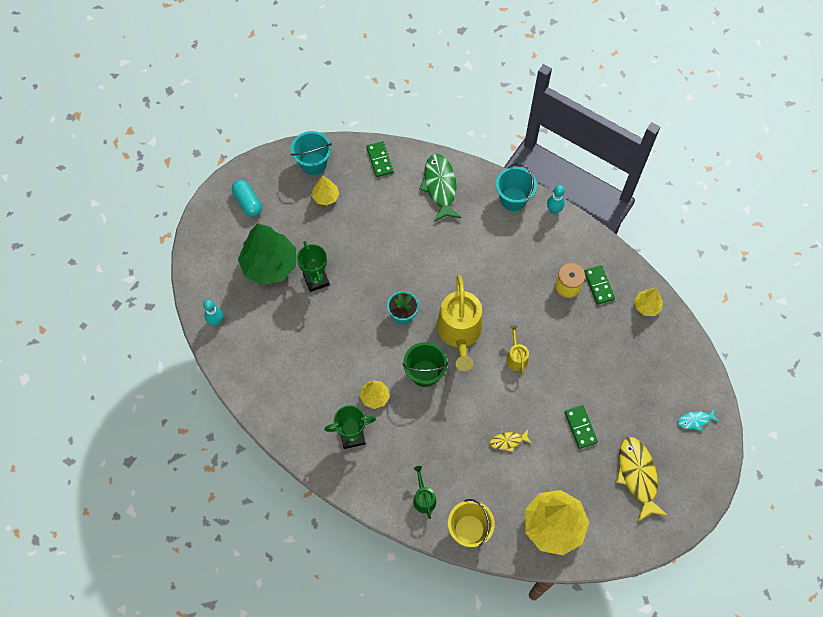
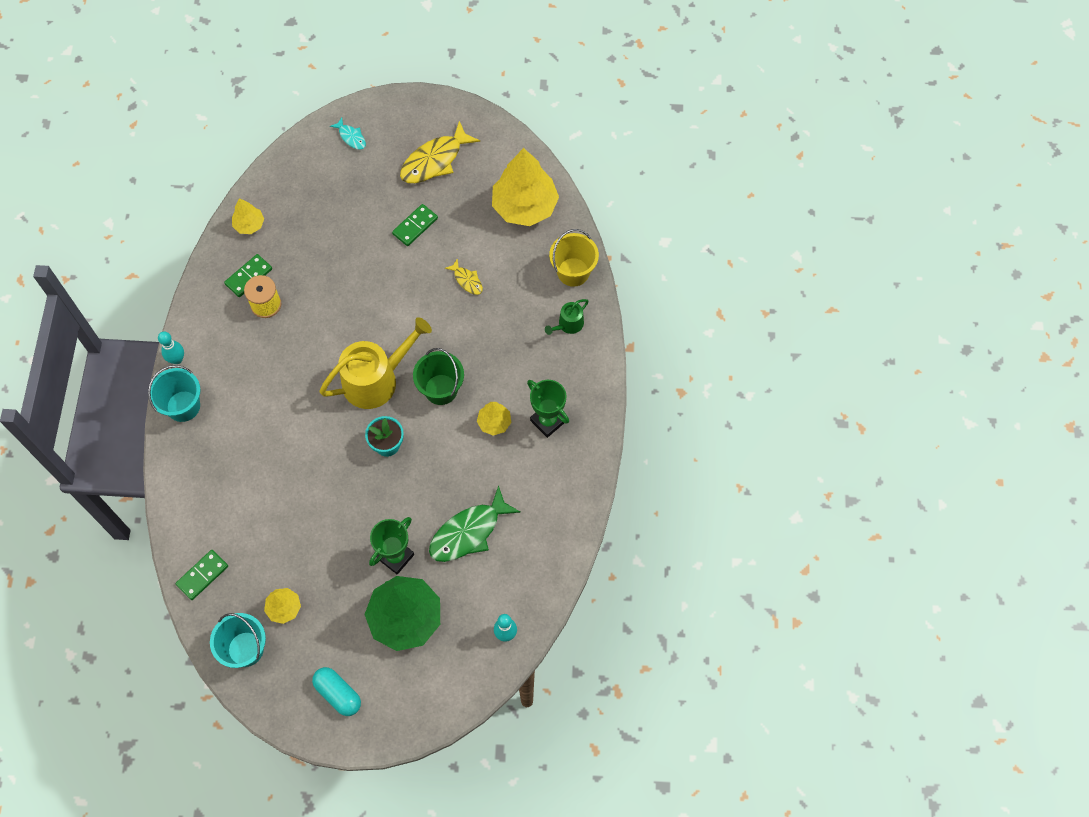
camera: 120 degrees left, 0 degrees up
turquoise capsule [232,180,262,217] -> turquoise capsule turned 75 degrees counterclockwise [312,667,361,716]
green fish [419,154,461,222] -> green fish moved to [429,486,521,562]
yellow watering can [507,325,529,374] -> none

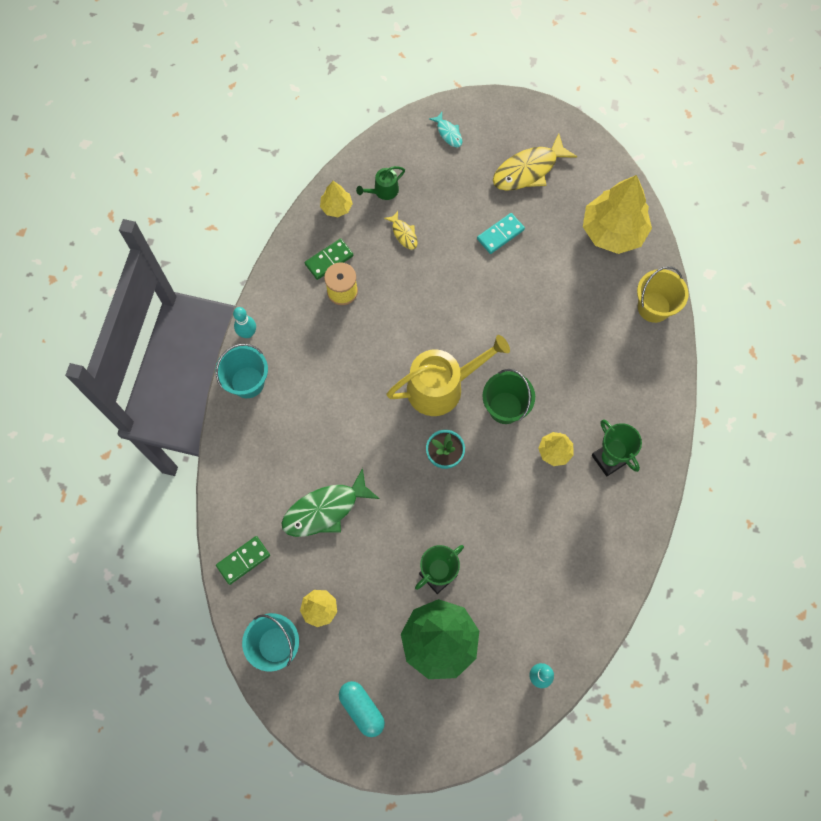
camera: 10 degrees right, 5 degrees up
green domino [392,204,438,246] -> turquoise domino [477,213,525,254]
green fish [429,486,521,562] -> green fish moved to [281,468,380,537]
yellow fish [445,258,483,295] -> yellow fish moved to [384,211,418,250]
green watering can [545,299,589,335] -> green watering can moved to [356,166,405,200]

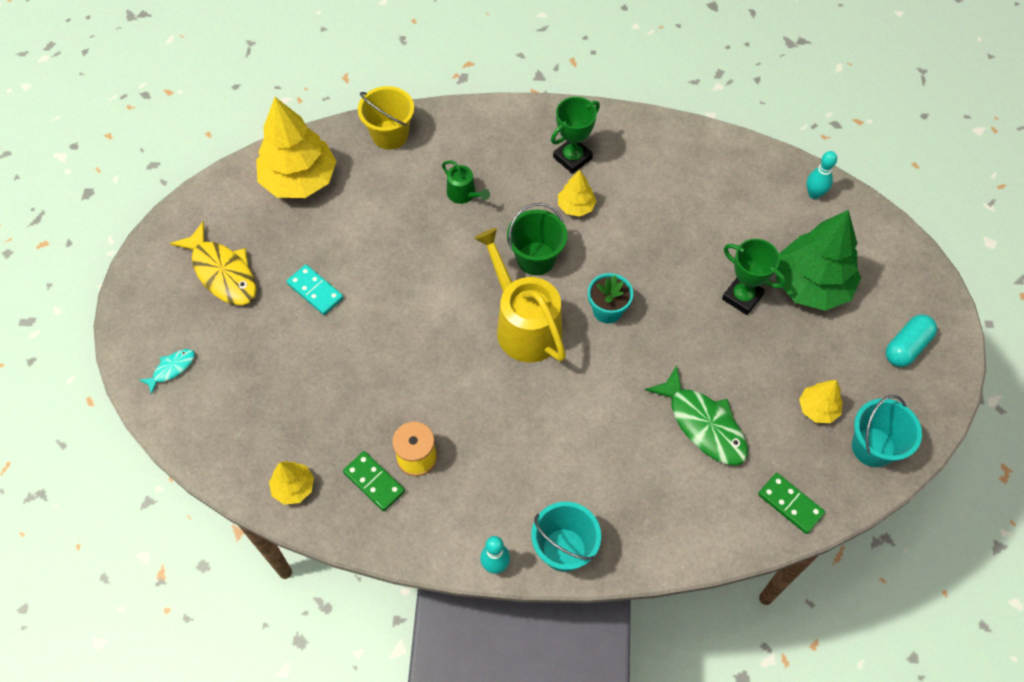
camera: 100 degrees left, 10 degrees down
green watering can [356,166,405,200] -> green watering can moved to [442,161,490,204]
yellow fish [384,211,418,250] -> none

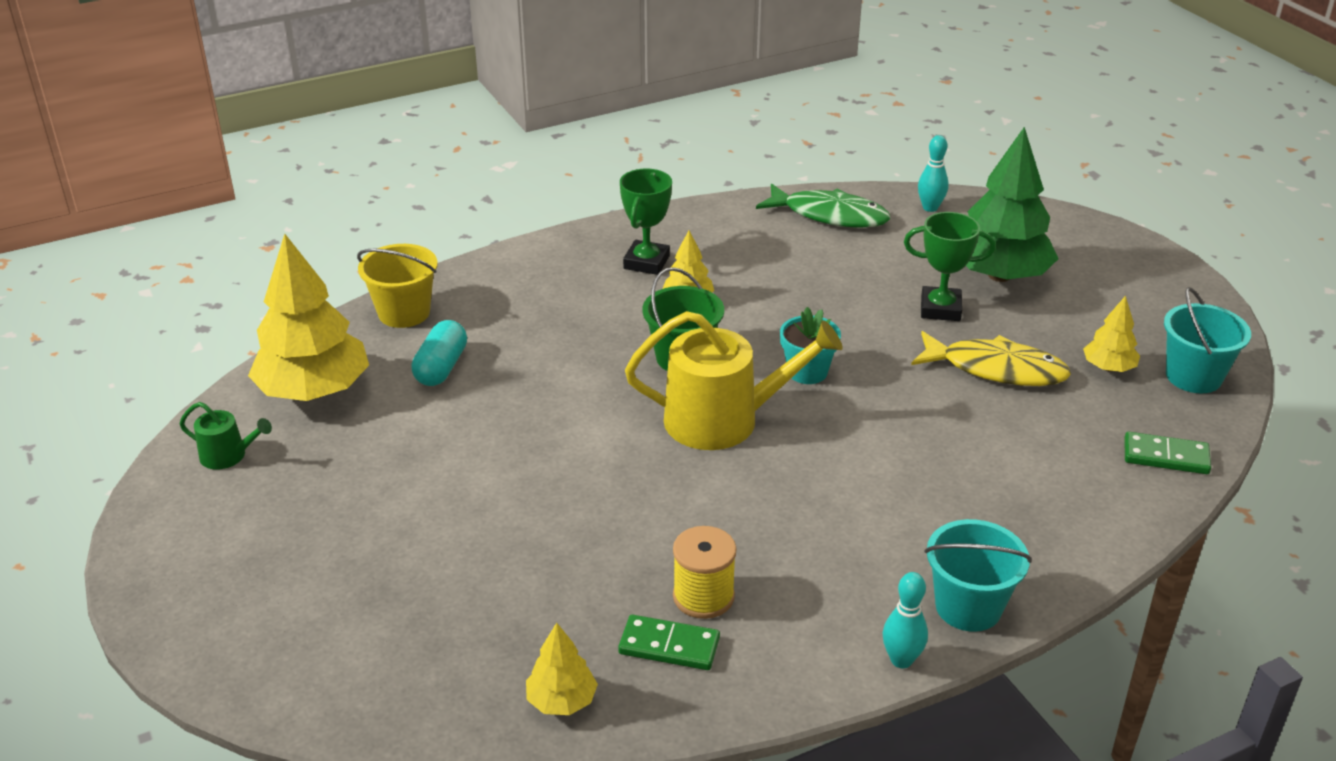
camera: 30 degrees left, 25 degrees down
turquoise fish [140,349,195,395] -> none
yellow fish [170,221,257,305] -> yellow fish moved to [911,331,1071,386]
turquoise domino [286,264,344,315] -> none
green watering can [442,161,490,204] -> green watering can moved to [179,402,272,470]
yellow watering can [474,228,566,362] -> yellow watering can turned 150 degrees clockwise [625,311,843,450]
green fish [645,365,748,466] -> green fish moved to [756,183,890,228]
turquoise capsule [886,315,937,367] -> turquoise capsule moved to [411,320,467,386]

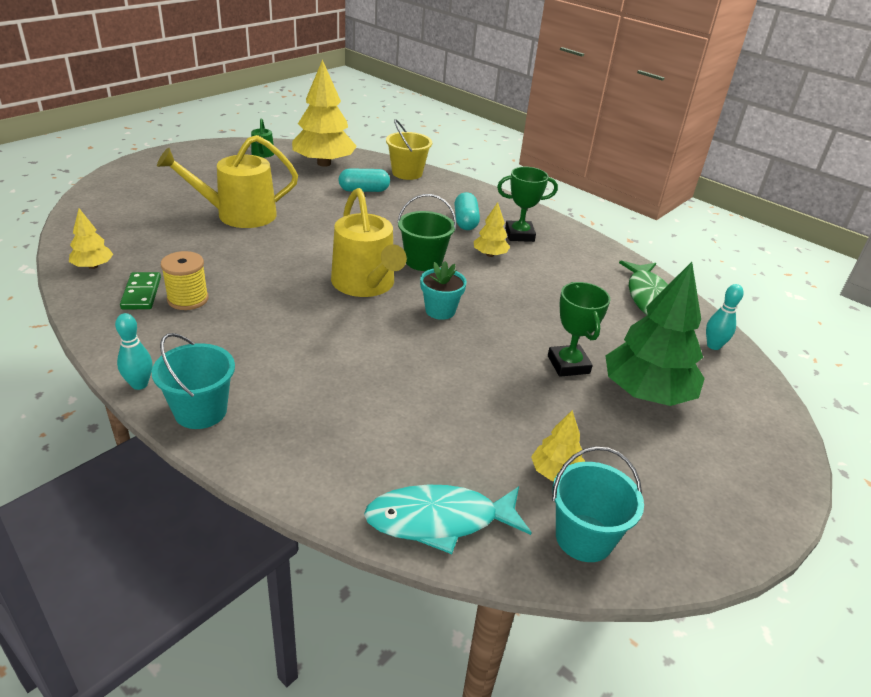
camera: 65 degrees right, 0 degrees up
yellow fish [911,331,1071,386] -> none
green domino [1124,432,1211,474] -> turquoise fish [364,485,532,554]
none -> yellow watering can [157,135,298,228]
none -> turquoise capsule [454,192,480,230]

